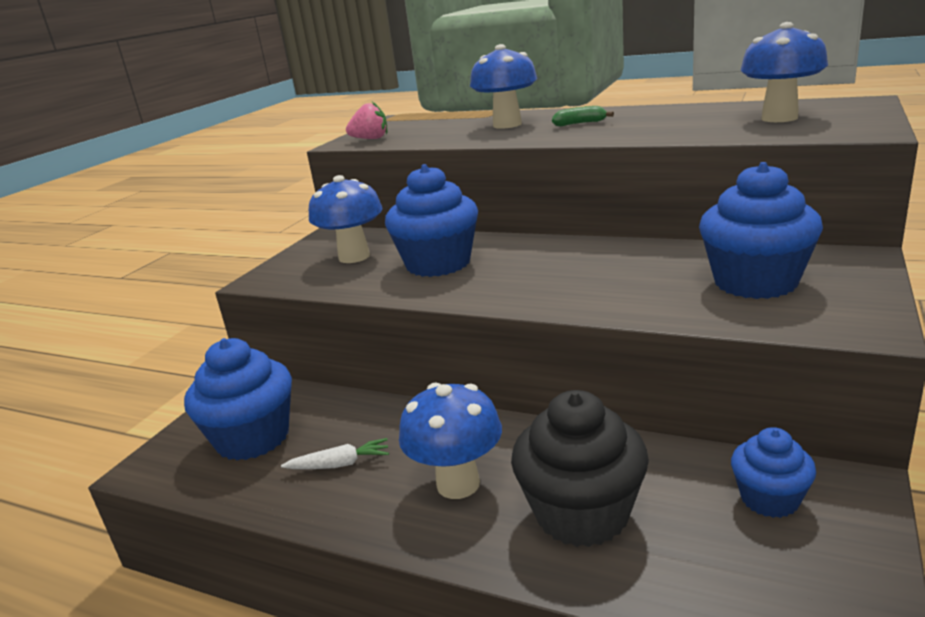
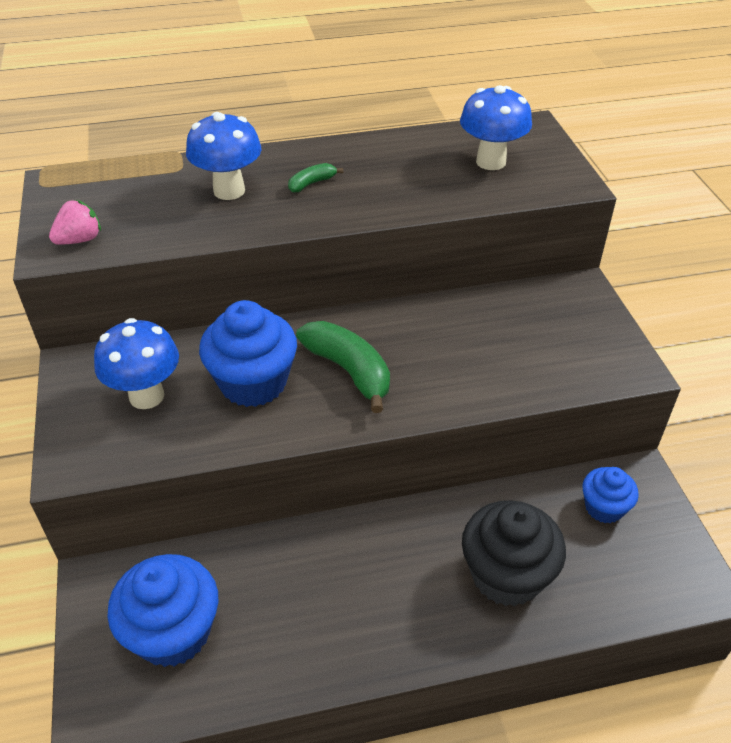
camera: 40 degrees left, 20 degrees up
white carrot [281,438,389,469] -> none
blue mushroom [399,382,502,499] -> none
blue cupcake [699,162,823,299] -> none
none -> green banana [296,321,390,413]

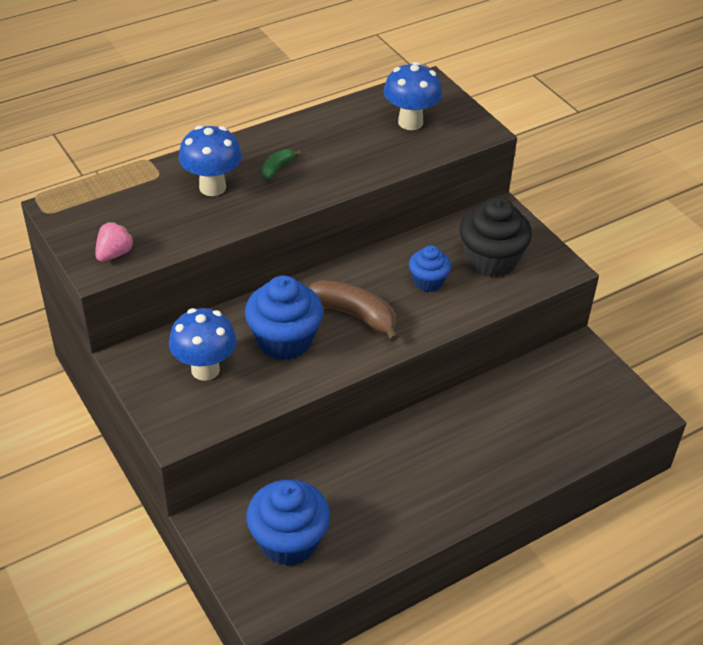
camera: 20 degrees left, 0 degrees up
green banana [296,321,390,413] -> brown banana [308,280,399,342]
black cupcake [462,500,566,606] -> black cupcake moved to [460,197,532,277]
blue cupcake [582,467,639,523] -> blue cupcake moved to [409,245,451,292]

